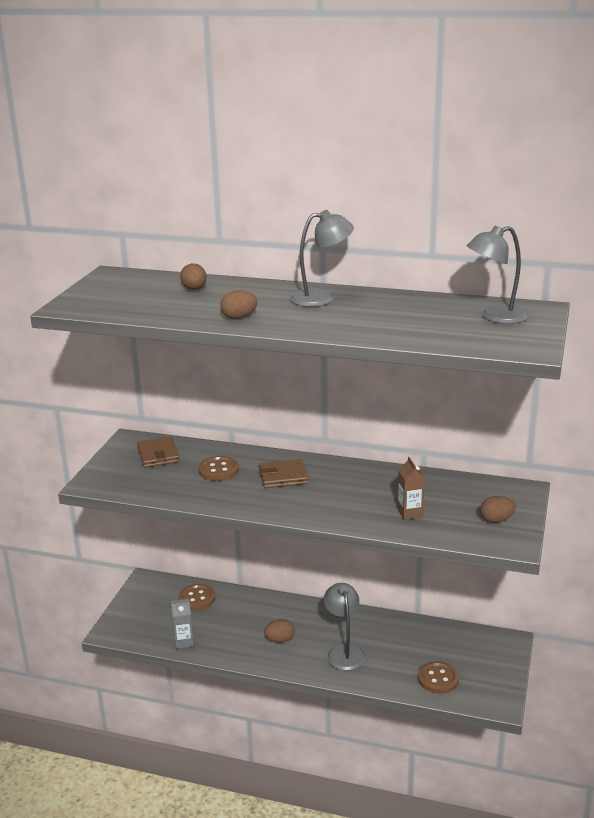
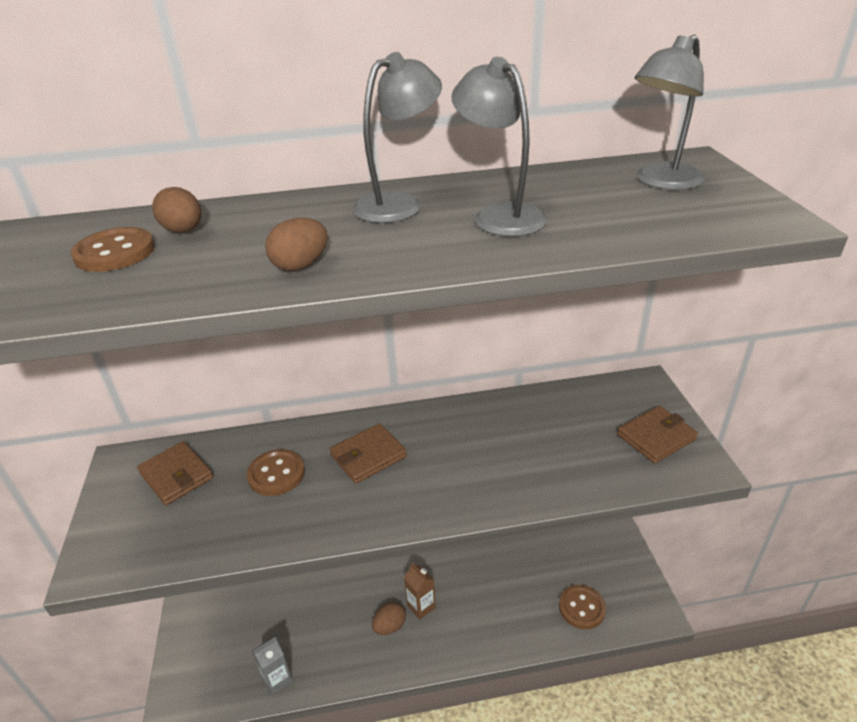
camera: 25 degrees left, 10 degrees up
brown button [179,584,215,610] -> brown button moved to [70,227,155,272]
grey lamp [324,583,365,671] -> grey lamp moved to [451,57,547,237]
brown carton [398,457,425,520] -> brown carton moved to [404,563,436,620]
brown egg [480,496,516,523] -> brown wallet [617,406,698,463]

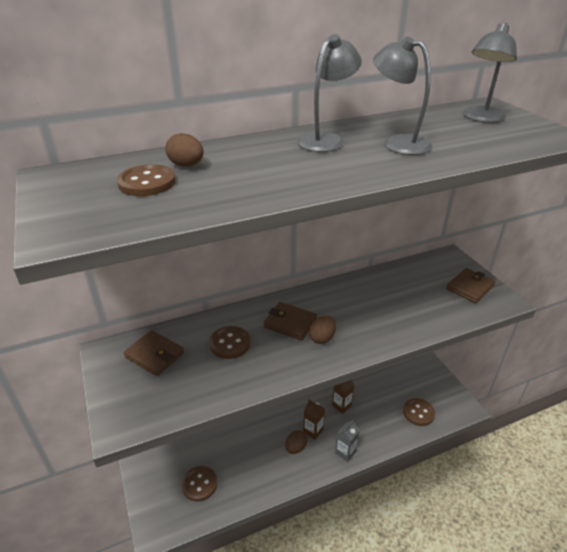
camera: 15 degrees left, 0 degrees up
grey carton [252,637,293,695] -> grey carton moved to [335,419,360,462]
brown egg [265,217,328,271] -> brown egg moved to [309,316,336,344]
brown wallet [330,423,407,484] -> brown wallet turned 75 degrees clockwise [264,302,317,340]
none -> brown button [182,466,217,501]
none -> brown carton [332,380,354,414]

